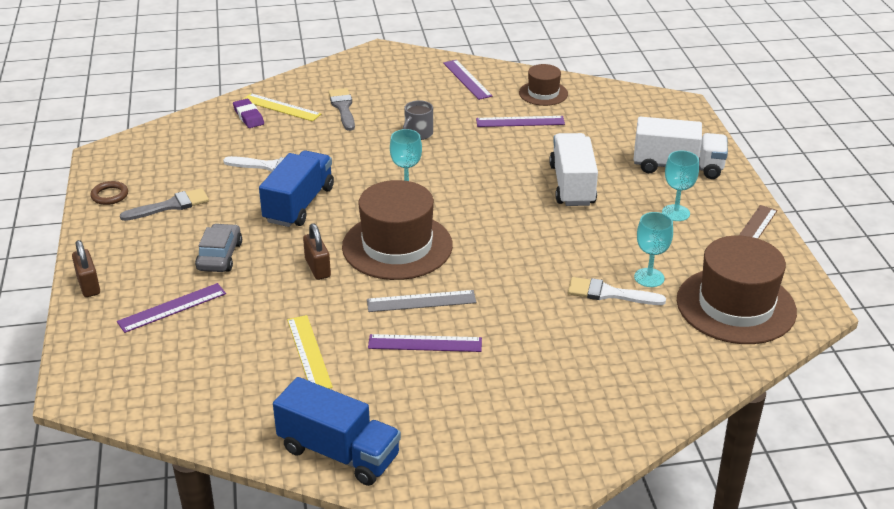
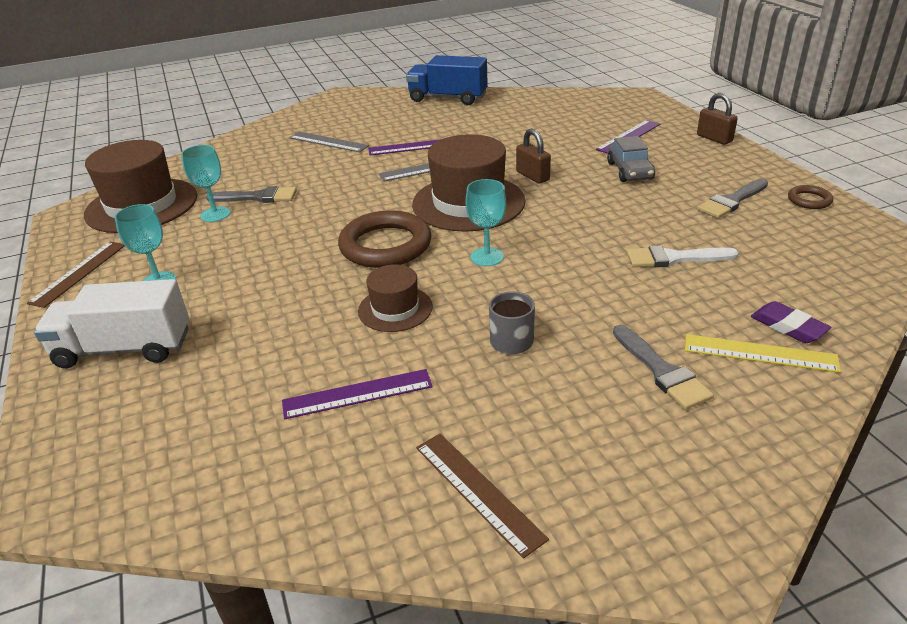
camera: 170 degrees right, 0 degrees up
blue truck [259,150,334,227] -> none
yellow ruler [287,315,333,389] -> none
purple ruler [443,60,492,100] -> brown ruler [416,434,549,559]
brown hat [519,64,568,106] -> brown hat moved to [358,264,433,332]
white truck [549,133,598,206] -> none
white brush [568,277,666,305] -> grey brush [206,186,297,203]
none -> grey ruler [289,131,369,152]
none -> brown ring [338,210,432,268]

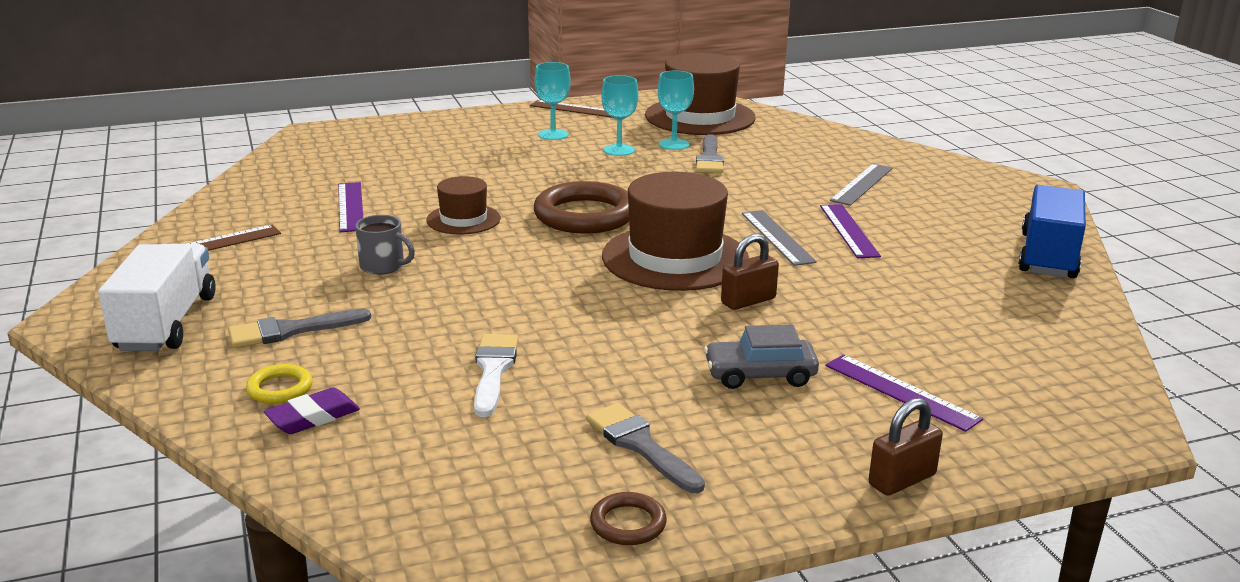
camera: 90 degrees right, 10 degrees down
white truck [34,279,189,368] -> white truck moved to [98,244,216,351]
turquoise goblet [466,179,506,266] -> turquoise goblet moved to [601,75,638,156]
yellow ruler [685,334,841,373] -> yellow ring [246,364,312,404]

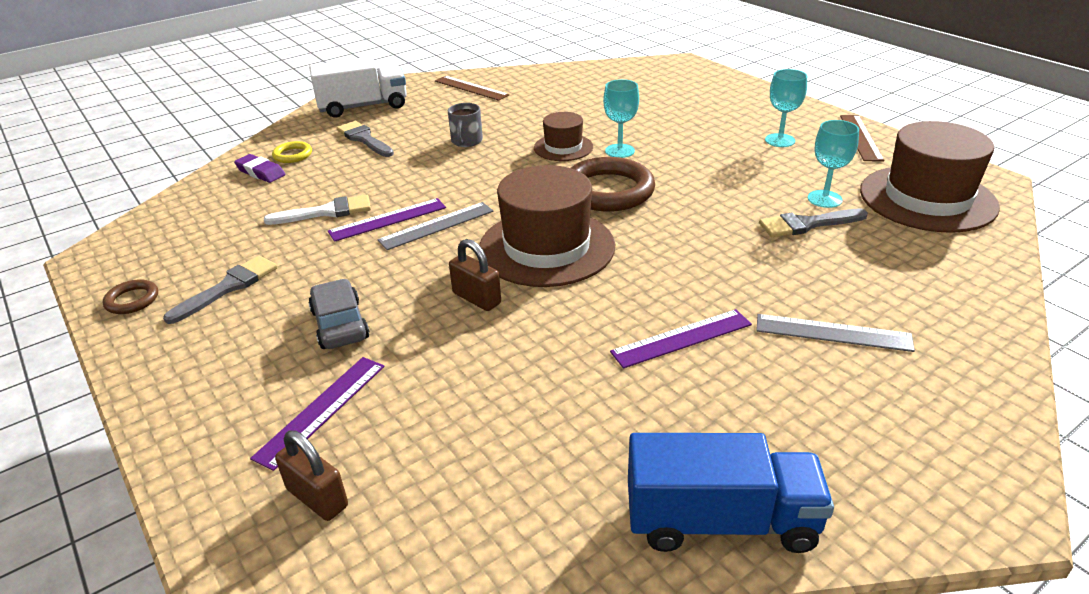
camera: 75 degrees right, 10 degrees up
purple ruler [338,182,363,232] -> purple ruler moved to [328,198,446,242]
turquoise goblet [601,75,638,156] -> turquoise goblet moved to [603,79,639,158]
grey ruler [742,210,817,266] -> grey ruler moved to [377,202,493,250]
brown padlock [868,398,943,496] -> brown padlock moved to [275,430,348,521]

